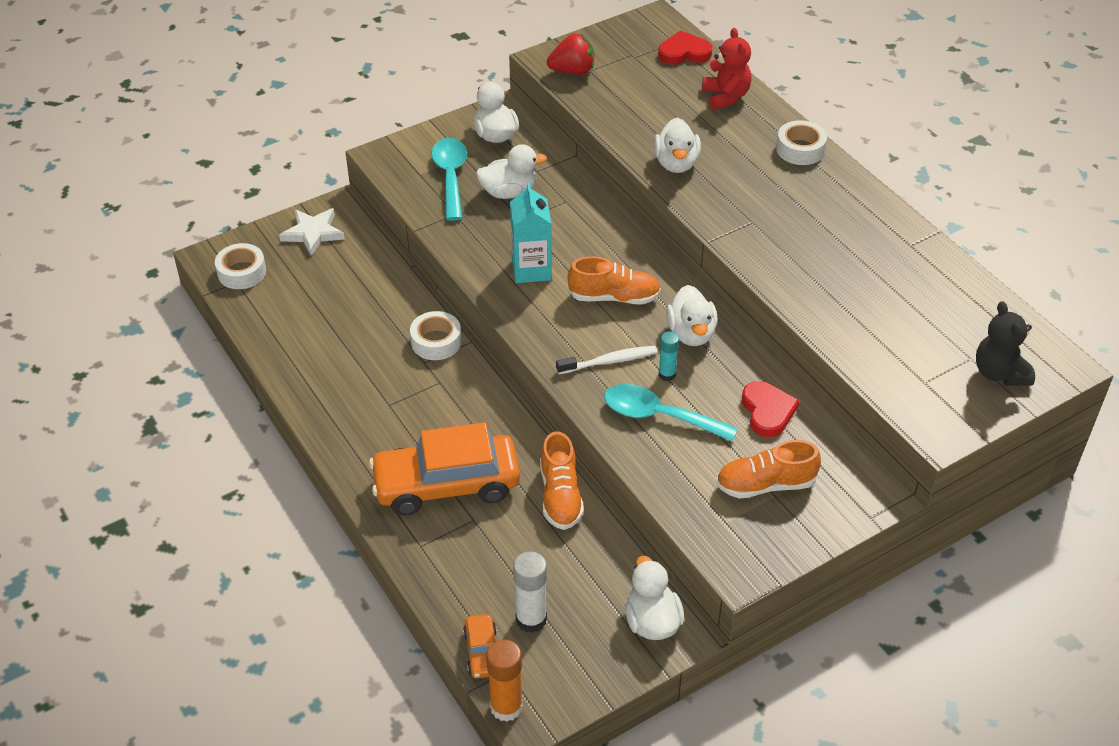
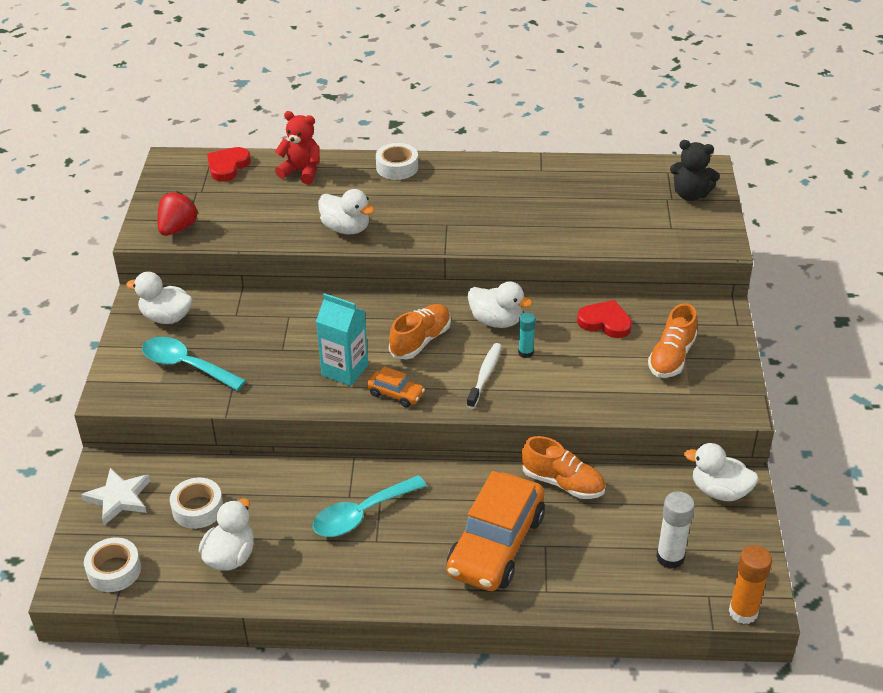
camera: 55 degrees left, 5 degrees down
white tape [410,311,462,360] -> white tape moved to [170,478,223,529]
orange car [463,614,497,678] -> orange car moved to [367,366,425,407]
white duck [476,144,547,199] -> white duck moved to [199,499,254,571]
turquoise spoon [604,384,738,441] -> turquoise spoon moved to [313,475,427,537]

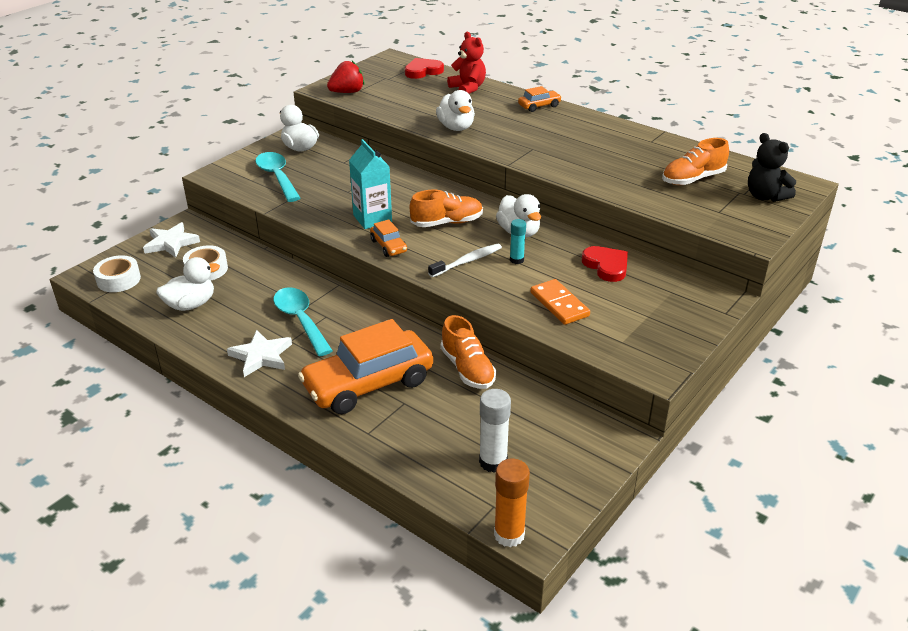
camera: 35 degrees right, 5 degrees down
turquoise spoon [313,475,427,537] -> turquoise spoon turned 60 degrees clockwise [274,287,333,356]
white tape [376,143,418,180] -> orange car [518,86,562,112]
orange shoe [648,303,697,378] -> orange shoe moved to [662,138,729,185]
white duck [684,443,759,501] -> none
none -> white star [227,330,292,377]
none -> orange domino [530,279,590,325]

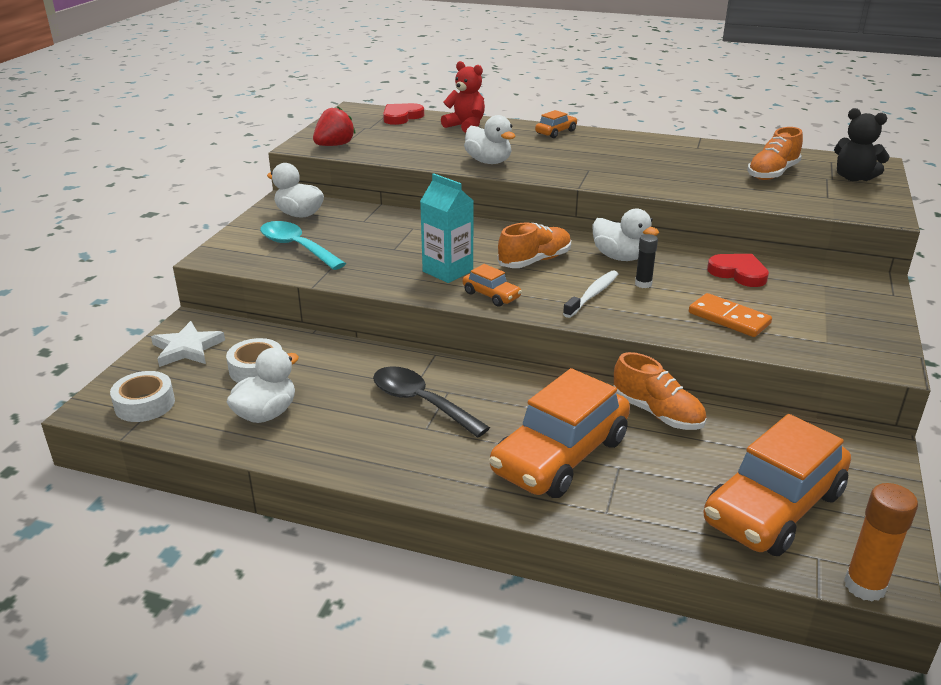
camera: 20 degrees left, 5 degrees down
white star [227,330,292,377] -> none
turquoise spoon [274,287,333,356] -> black spoon [373,366,490,438]
white glue stick [479,389,511,473] -> orange car [703,414,851,556]
turquoise glue stick [510,219,526,264] -> black glue stick [635,234,658,288]

